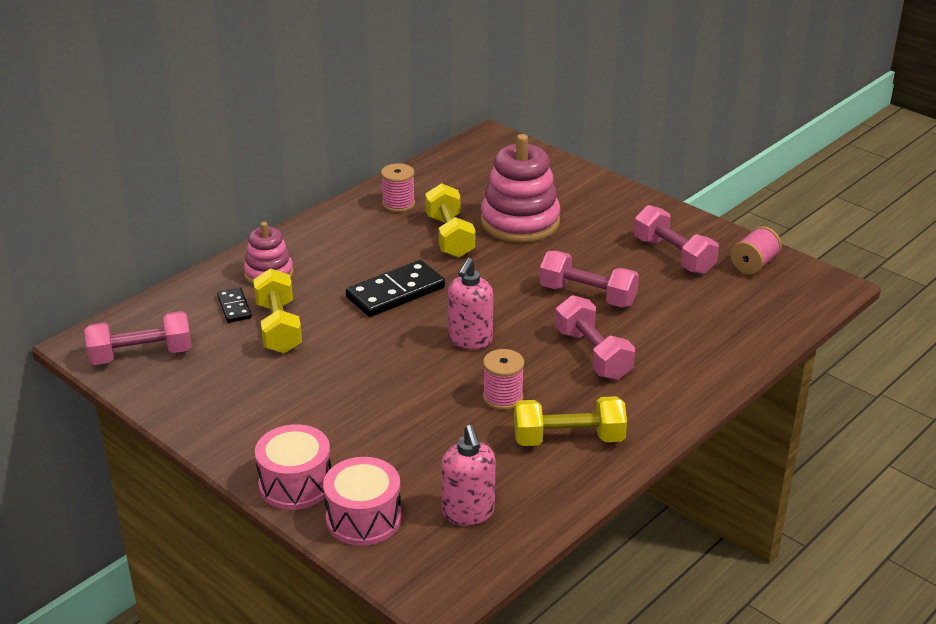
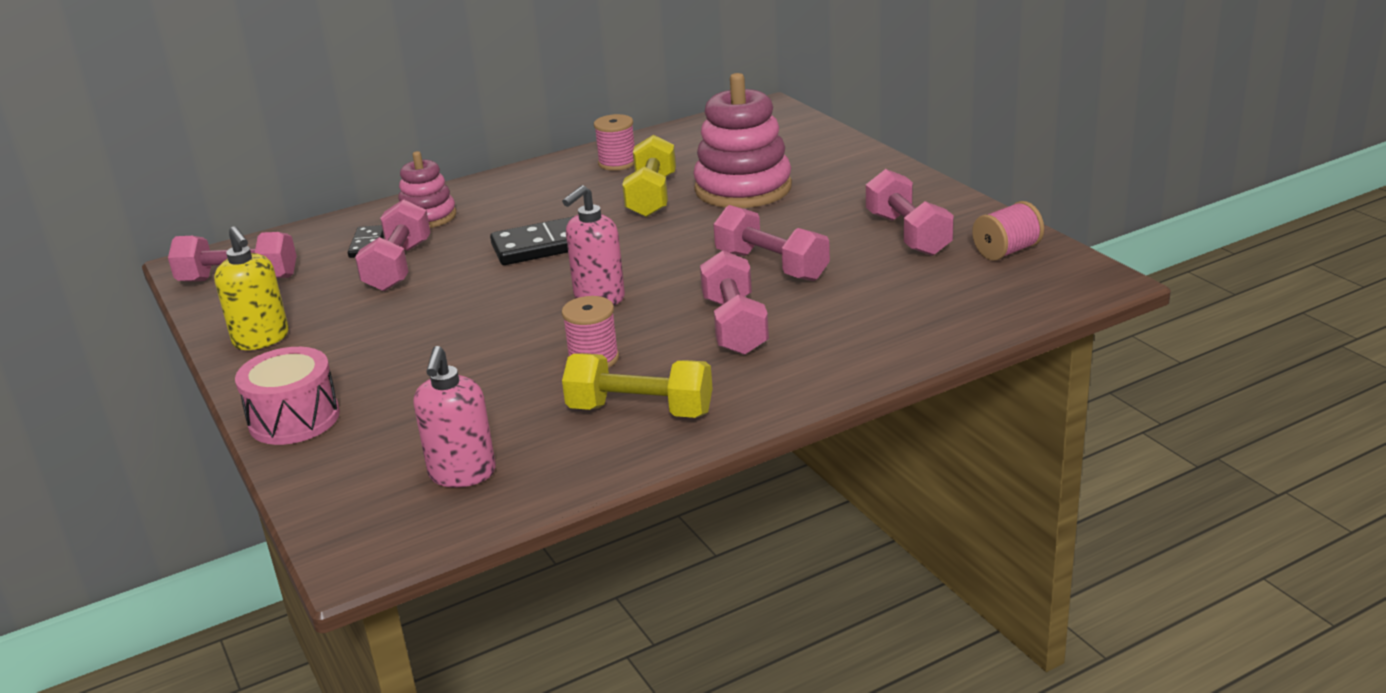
camera: 20 degrees right, 5 degrees down
yellow dumbbell [253,268,302,353] -> pink dumbbell [355,199,431,292]
pink drum [323,457,402,546] -> none
none -> yellow soap dispenser [214,226,289,350]

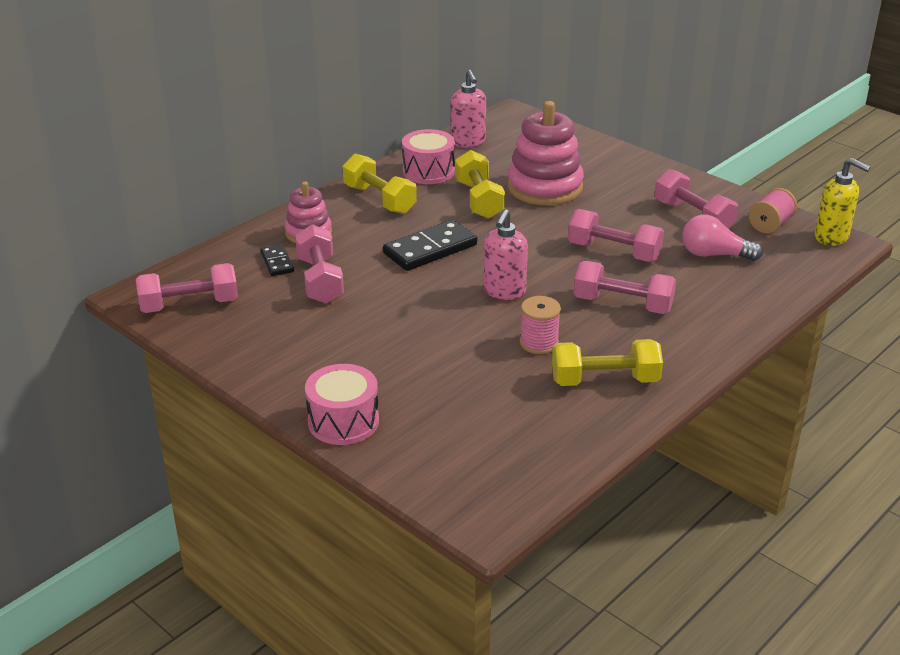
camera: 20 degrees left, 5 degrees up
yellow soap dispenser [214,226,289,350] -> yellow soap dispenser moved to [815,158,871,246]
pink soap dispenser [414,346,496,487] -> pink soap dispenser moved to [451,70,486,148]
pink spool [594,114,635,171] -> pink drum [402,129,455,184]
pink dumbbell [700,250,769,355] -> pink dumbbell turned 45 degrees counterclockwise [574,261,676,314]
none -> yellow dumbbell [343,153,417,214]
none -> pink light bulb [682,214,763,261]

